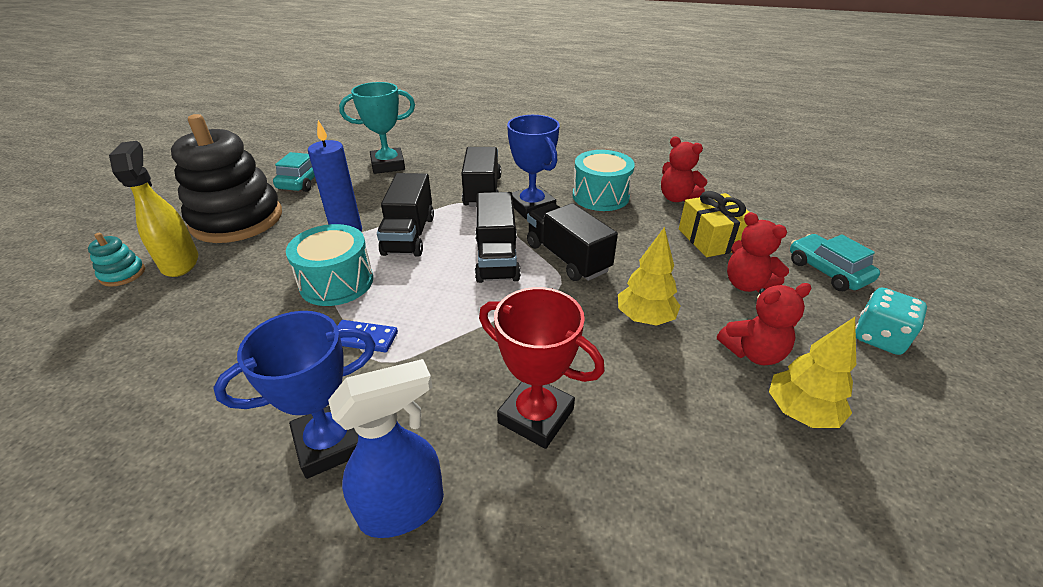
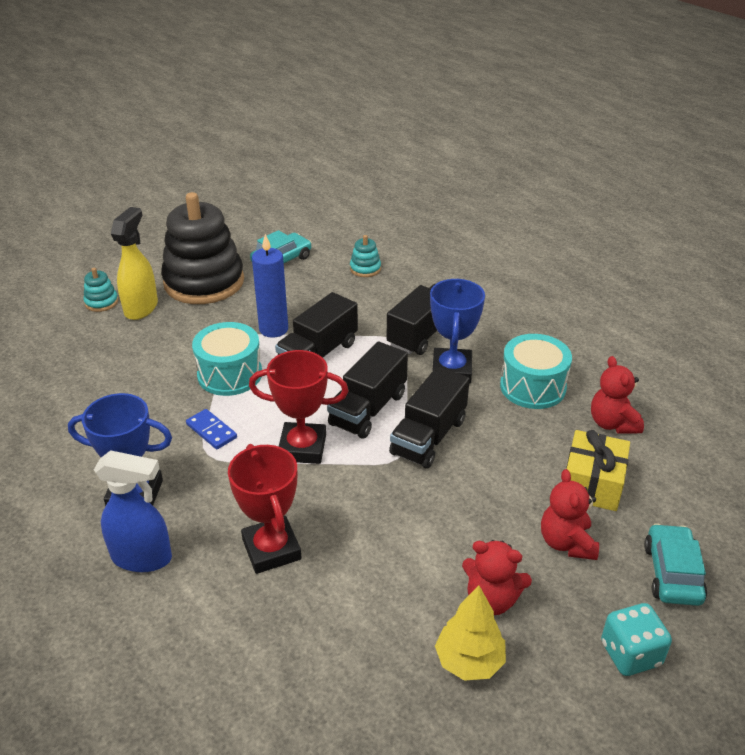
camera: 35 degrees right, 0 degrees up
turquoise trophy [339,82,415,174] -> turquoise stacking toy [350,235,381,277]
black truck [527,203,618,281] -> black truck turned 150 degrees counterclockwise [389,366,470,468]
yellow tree [618,227,681,326] -> none
none -> red trophy [249,350,349,464]

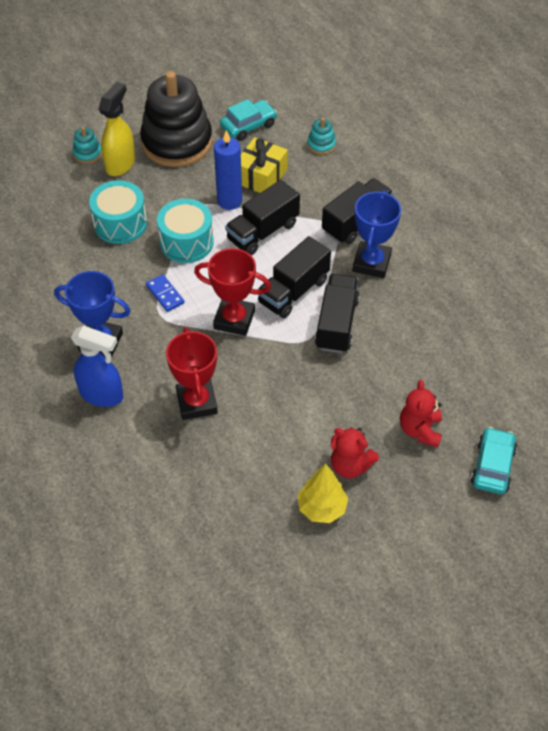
camera: 10 degrees right, 15 degrees up
black truck [389,366,470,468] -> black truck turned 150 degrees clockwise [315,274,360,353]
turquoise drum [500,334,572,409] -> turquoise drum moved to [89,180,147,244]
yellow gift [566,430,630,511] -> yellow gift moved to [241,137,288,193]
red teddy bear [591,356,644,433] -> none
turquoise dice [601,603,672,676] -> none

